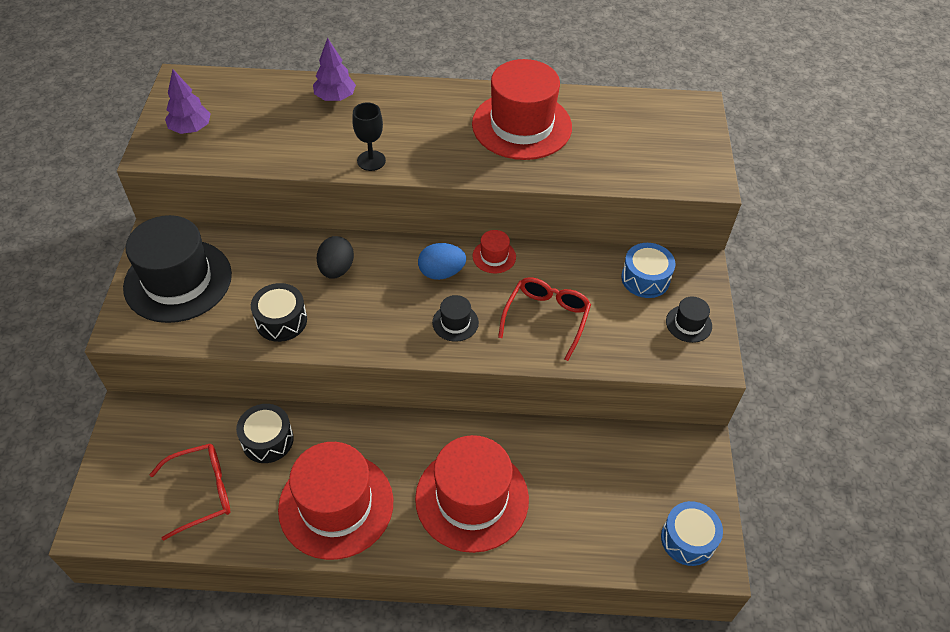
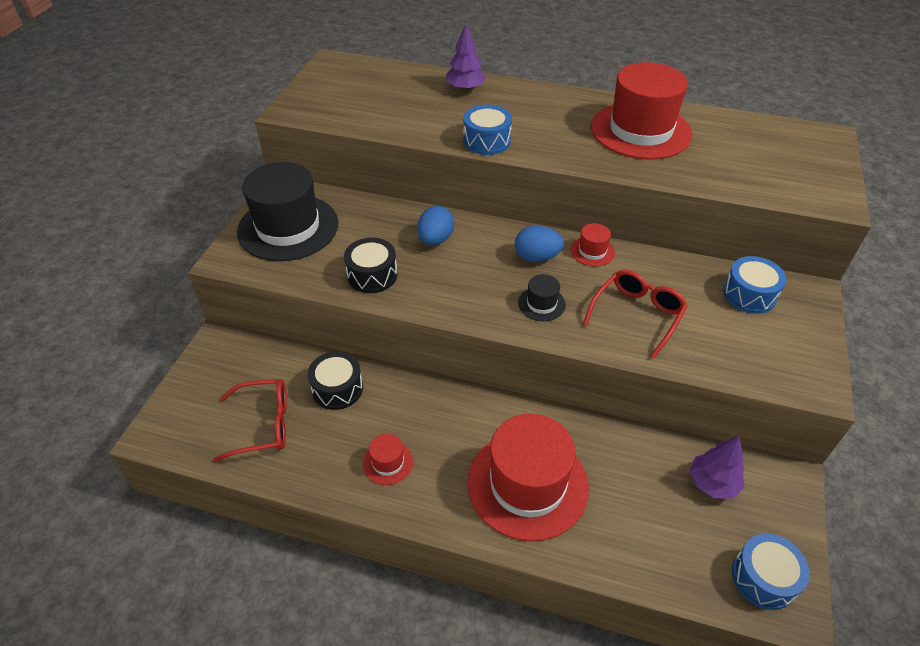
camera: 15 degrees right, 5 degrees down
purple tree [165,69,211,134] -> purple tree moved to [690,436,745,499]
red hat [278,442,393,560] -> red hat [363,434,413,485], size x0.43
black egg [317,236,354,279] -> blue egg [417,206,454,245]
black goblet [352,102,386,171] -> blue drum [463,105,512,155]
black hat [666,296,712,343] -> none

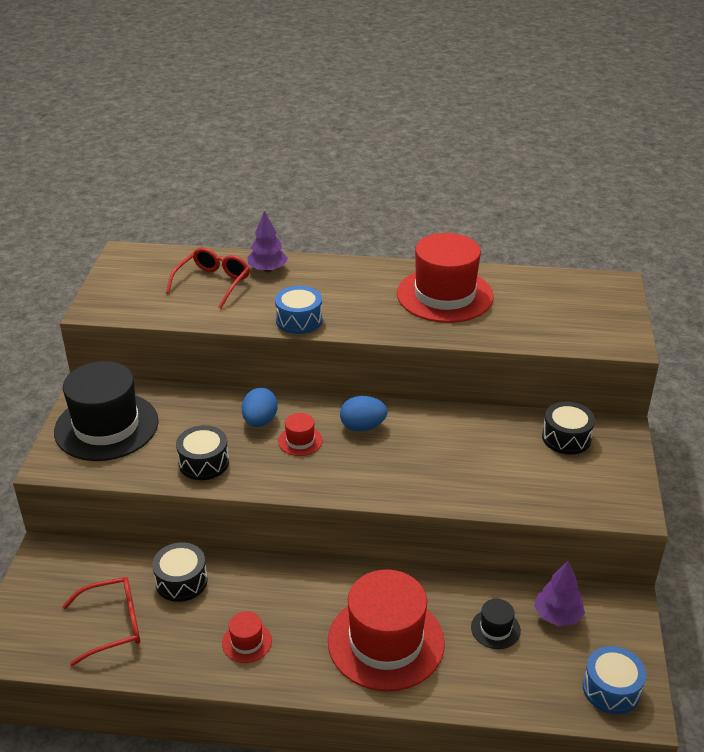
camera: 10 degrees left, 10 degrees down
black hat [518,274,566,321] -> black hat moved to [471,599,521,649]
red hat [570,223,615,267] -> red hat moved to [278,413,323,456]
red glasses [583,270,688,358] -> red glasses moved to [166,247,250,308]
blue drum [723,256,786,314] -> black drum [542,402,595,455]

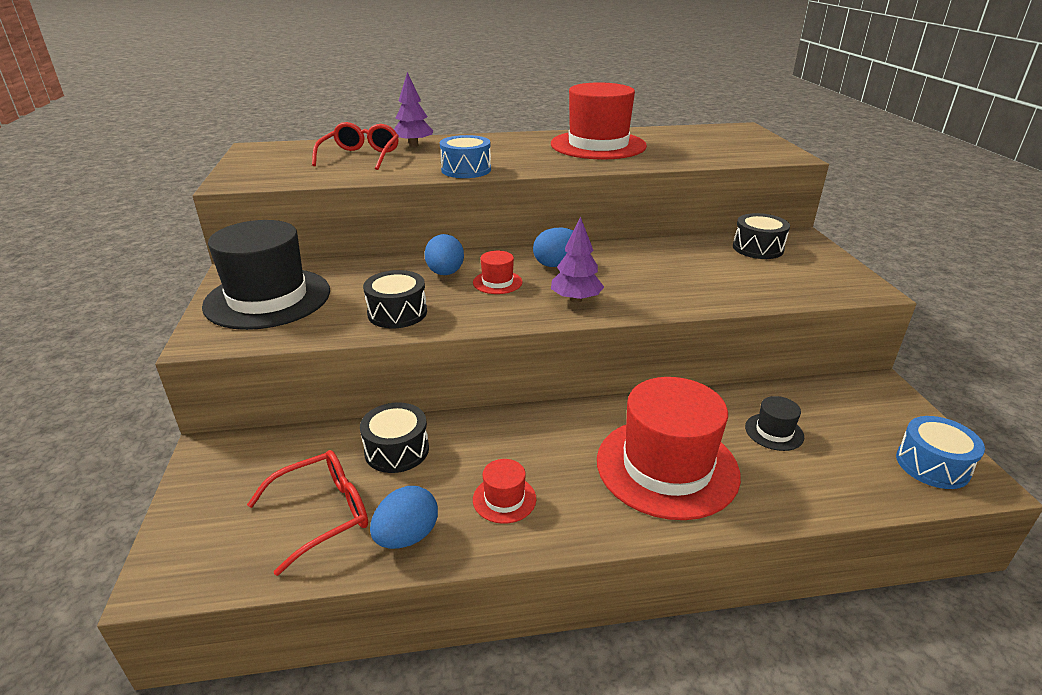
camera: 15 degrees left, 5 degrees down
purple tree [534,561,585,626] -> purple tree moved to [551,217,604,303]
none -> blue egg [370,486,438,549]

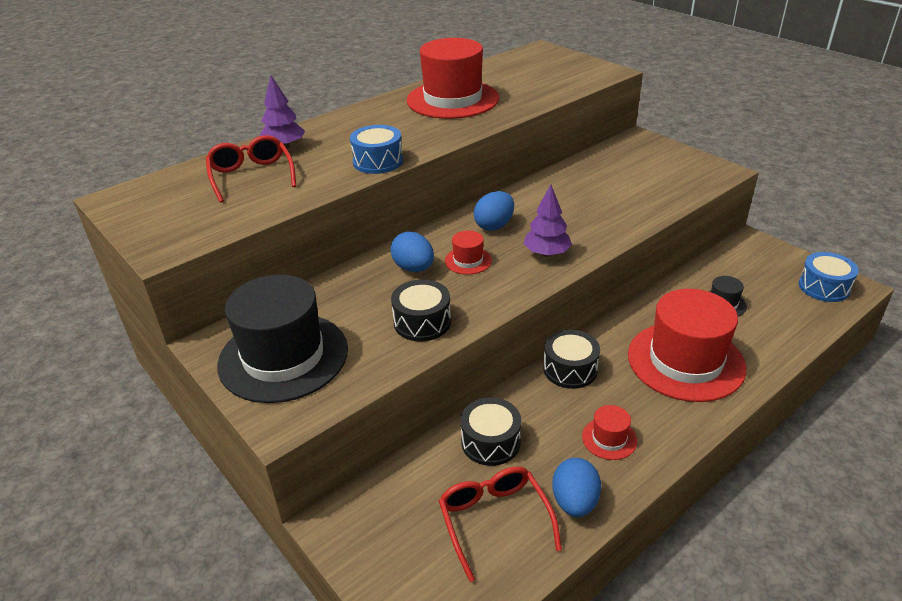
camera: 30 degrees left, 5 degrees up
red glasses [247,450,368,576] -> red glasses turned 45 degrees counterclockwise [439,467,562,582]
black drum [733,213,790,259] -> black drum moved to [544,329,600,389]

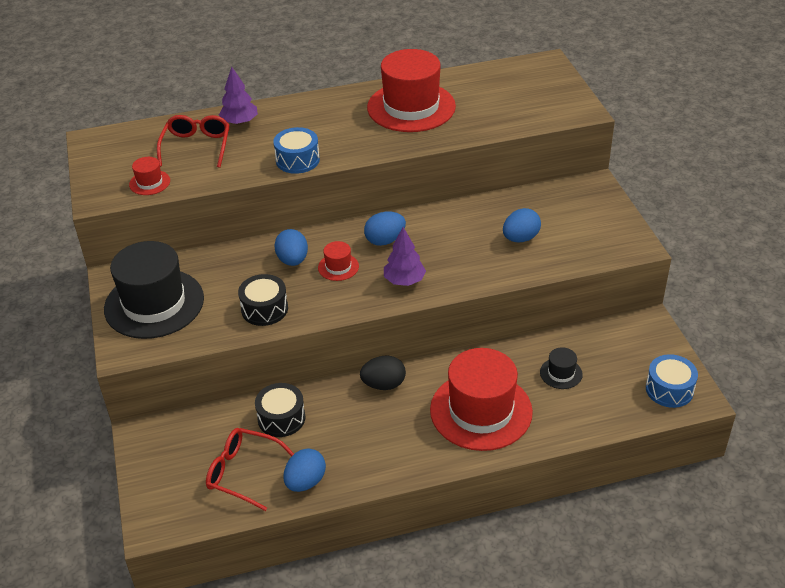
camera: 25 degrees right, 5 degrees up
red glasses [439,467,562,582] -> red glasses turned 75 degrees counterclockwise [206,428,294,511]
black drum [544,329,600,389] -> black egg [360,355,406,390]
red hat [582,405,637,460] -> red hat moved to [129,157,170,195]
none -> blue egg [503,208,541,242]

